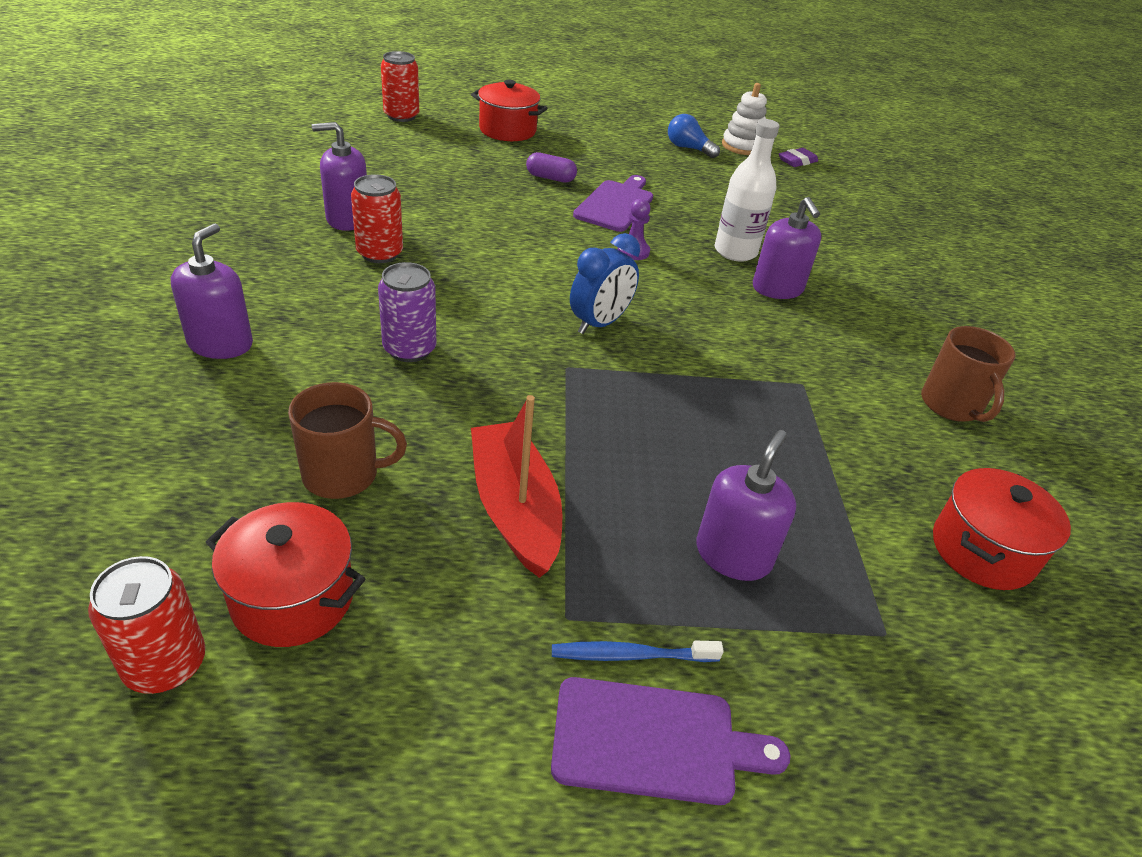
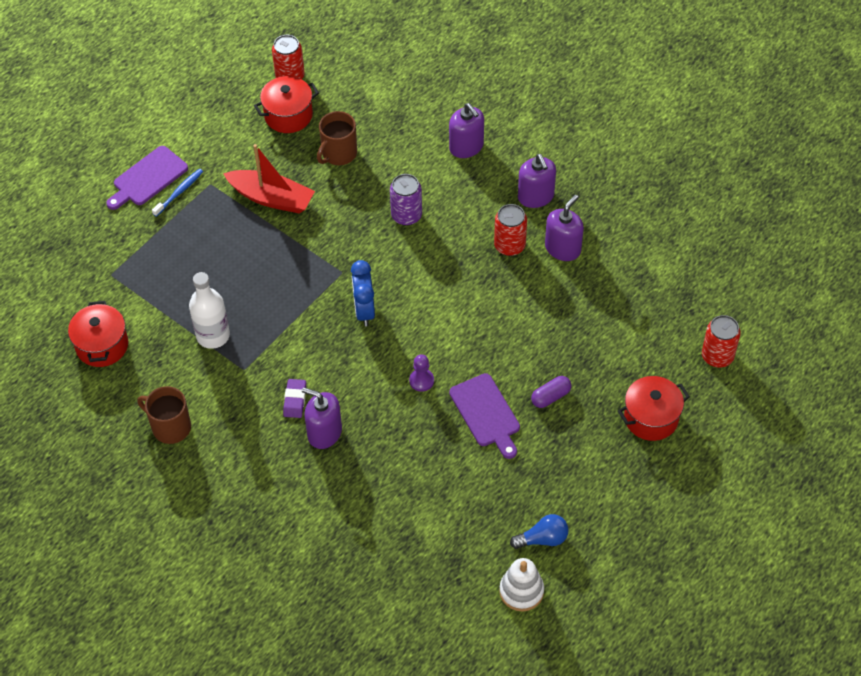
camera: 135 degrees right, 15 degrees up
purple soap dispenser [696,430,796,581] -> purple soap dispenser moved to [518,154,556,208]
white bottle [715,119,780,262] -> white bottle moved to [189,272,230,349]
purple eraser [779,148,818,167] -> purple eraser moved to [283,379,306,418]

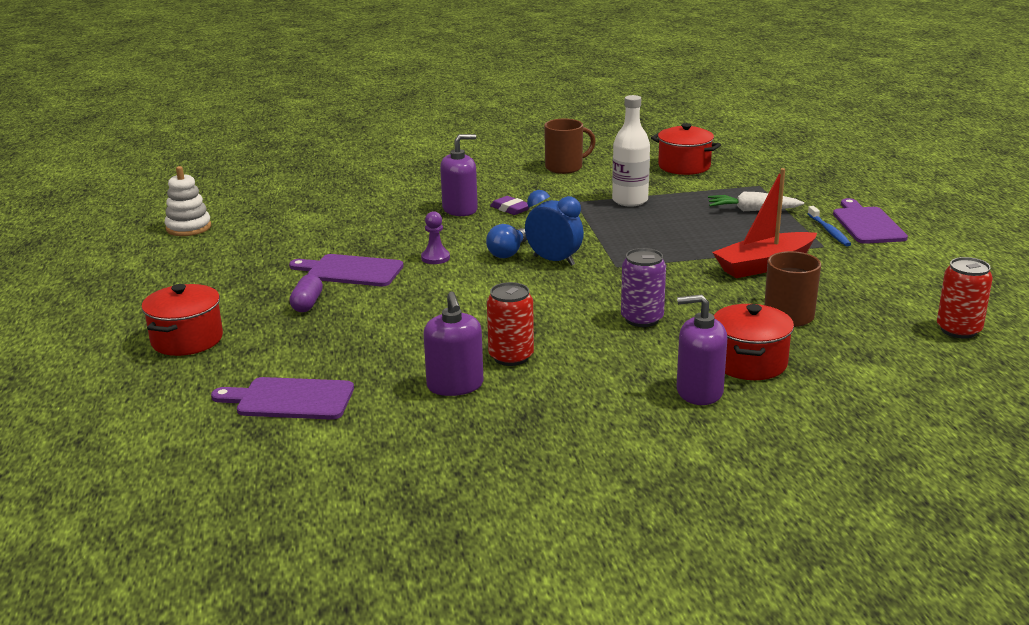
camera: 130 degrees right, 30 degrees down
red pot [254,76,319,133] -> red pot moved to [714,304,794,380]
blue light bulb [510,514,569,549] -> blue light bulb moved to [486,224,527,258]
purple soap dispenser [518,154,556,208] -> none
red can [702,315,741,368] -> none
none -> purple cutting board [211,377,354,420]
none -> white carrot [708,192,804,211]

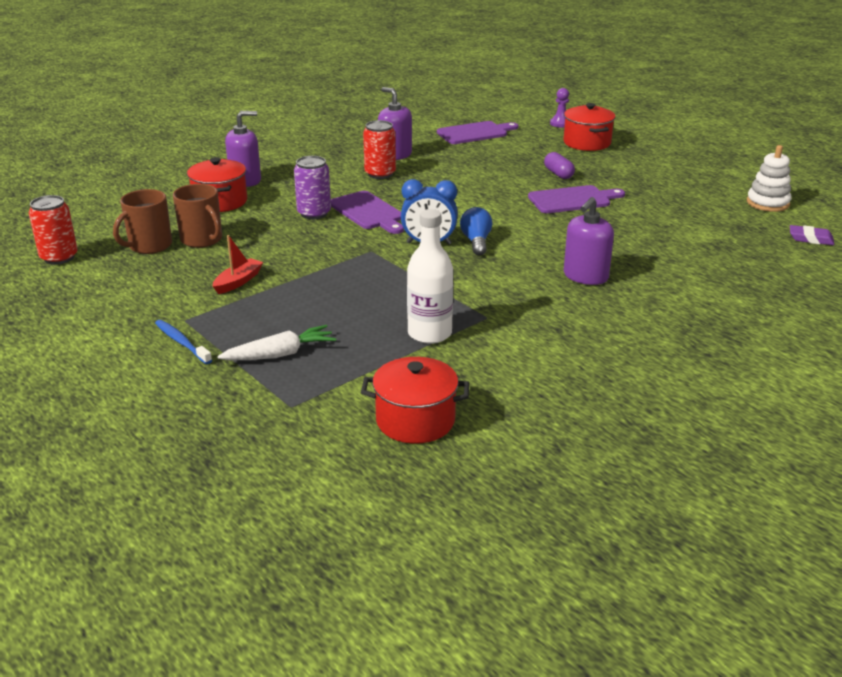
camera: 150 degrees right, 5 degrees up
purple pawn [421,211,450,264] -> purple pawn moved to [550,88,569,127]
purple eraser [490,196,530,215] -> purple eraser moved to [790,225,834,245]
brown mug [544,119,596,174] -> brown mug moved to [113,189,172,254]
red boat [712,168,817,278] -> red boat [213,235,263,294], size x0.55
purple cutting board [833,198,908,244] -> purple cutting board moved to [331,191,404,234]

